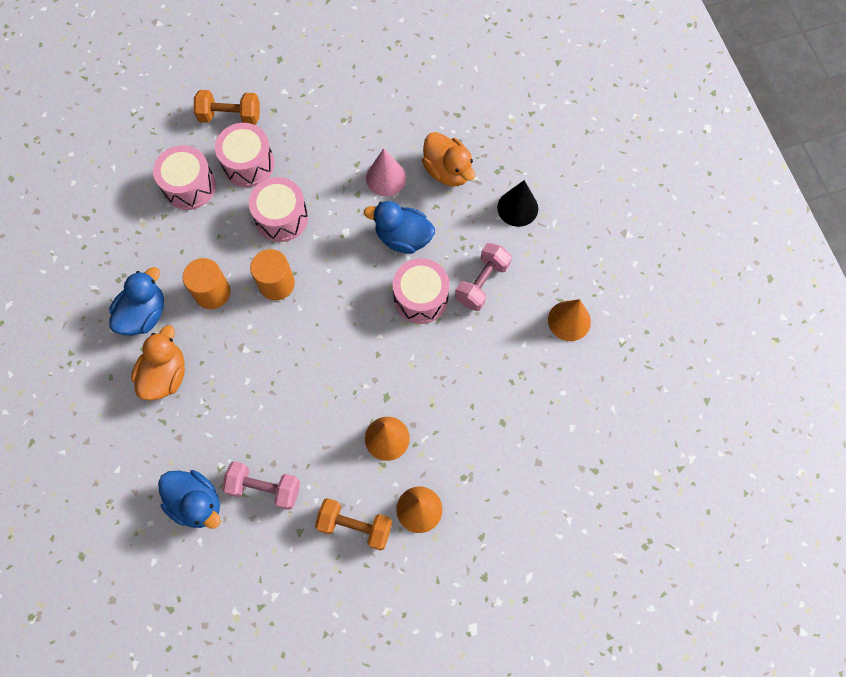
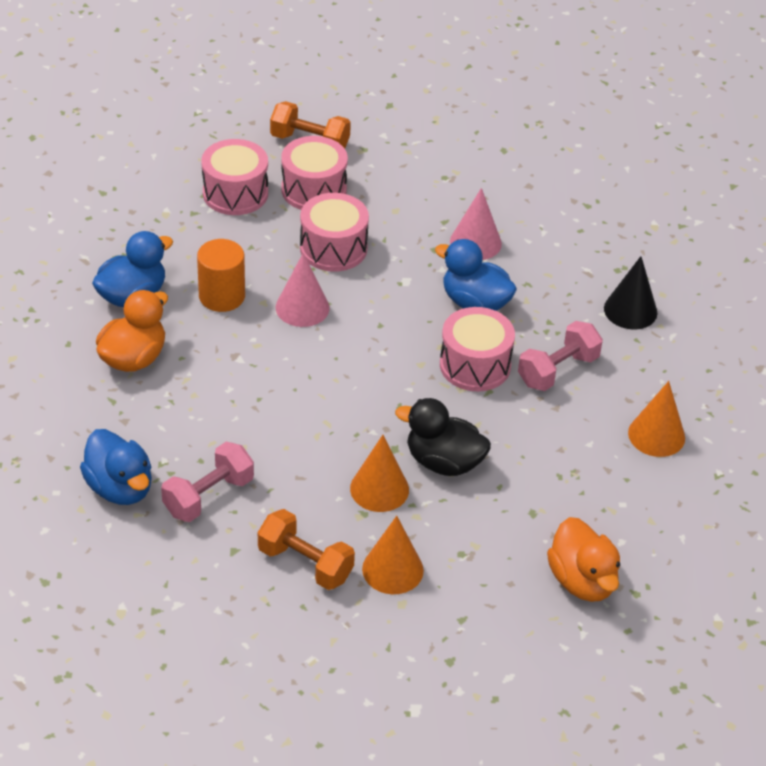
camera: 15 degrees right, 25 degrees down
pink dumbbell [222,461,300,510] -> pink dumbbell turned 75 degrees counterclockwise [161,442,254,522]
orange cylinder [250,249,295,300] -> pink cone [276,253,330,327]
orange duck [422,132,475,186] -> orange duck moved to [547,517,620,602]
none -> black duck [395,398,491,476]

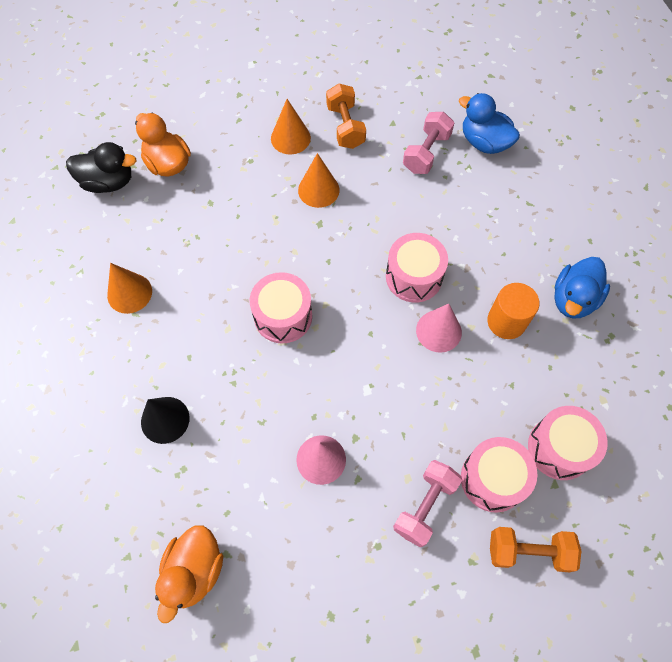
camera: 165 degrees right, 20 degrees up
orange duck [96,290,168,372] -> orange duck moved to [155,525,223,623]
orange dumbbell [258,509,355,590] -> orange dumbbell turned 60 degrees clockwise [326,84,366,149]
pink drum [300,193,369,272] -> pink drum moved to [386,233,448,303]
black duck [395,398,491,476] -> black duck moved to [66,142,136,193]
blue duck [435,239,517,311] -> none
pink dumbbell [518,321,603,391] -> pink dumbbell moved to [393,460,462,547]

